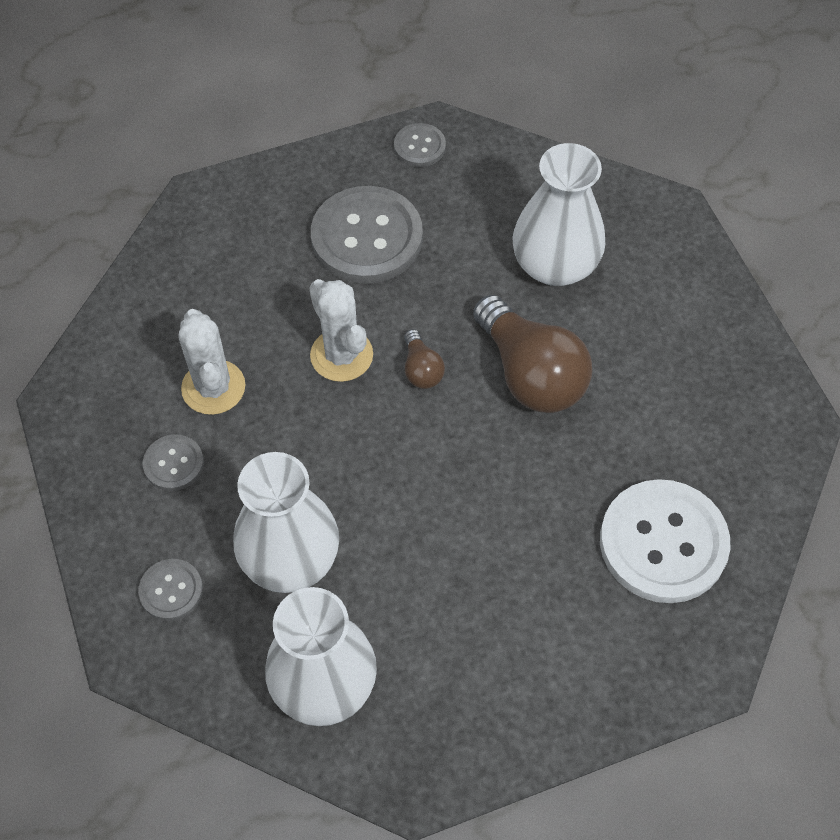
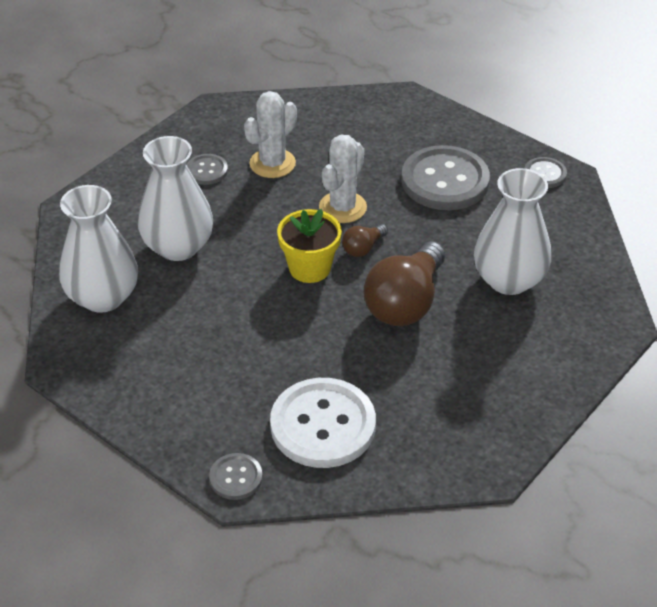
camera: 60 degrees right, 15 degrees down
grey button [138,559,203,621] -> grey button moved to [209,453,263,500]
none -> yellow flower pot [277,209,342,283]

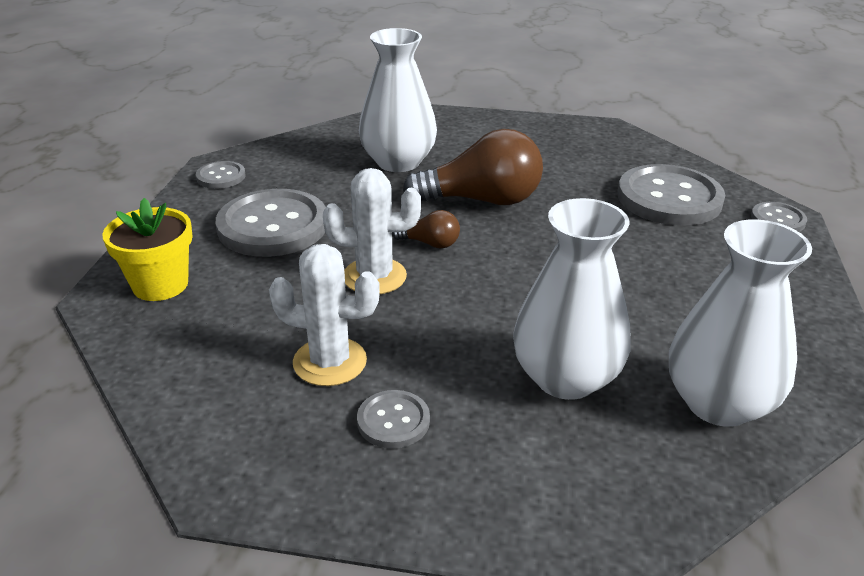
camera: 120 degrees left, 10 degrees down
white button [270,378,376,468] -> grey button [618,164,725,226]
yellow flower pot [277,209,342,283] -> yellow flower pot moved to [103,198,193,301]

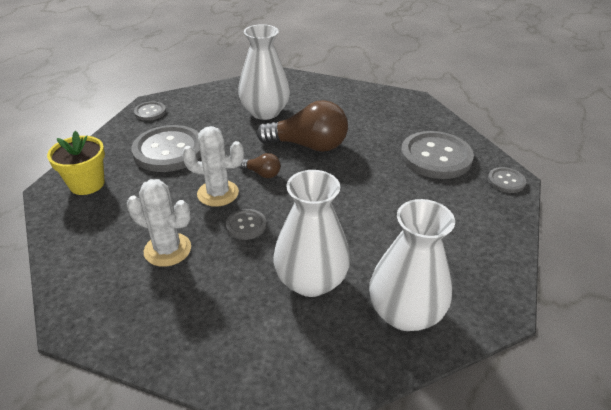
camera: 10 degrees right, 5 degrees up
grey button [357,390,430,448] -> grey button moved to [226,209,266,240]

